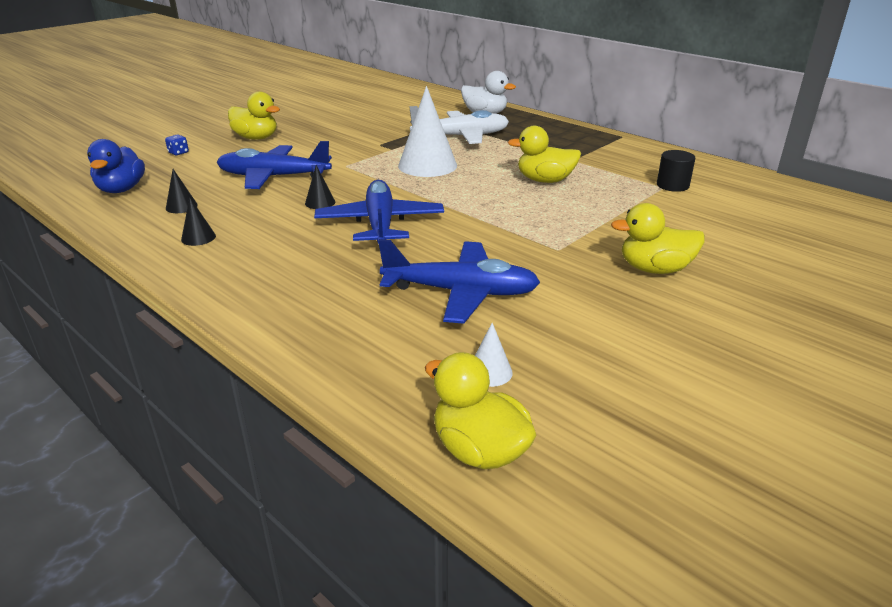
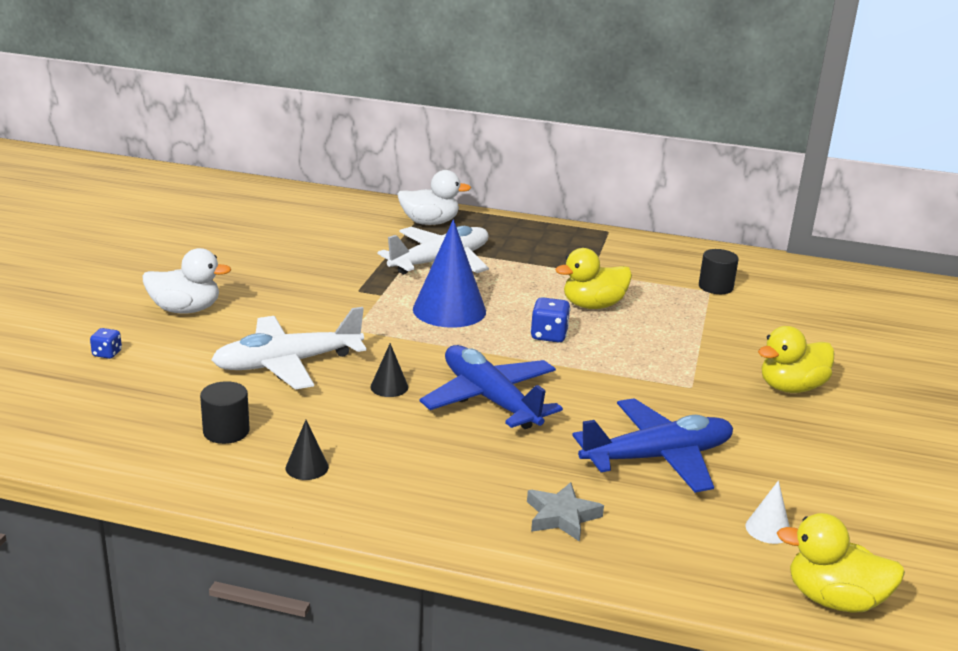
camera: 30 degrees left, 5 degrees down
blue duck [87,139,145,193] -> none
black cone [166,169,198,213] -> black cylinder [200,381,250,444]
blue plane [217,141,332,189] -> white plane [211,307,367,390]
yellow duck [228,91,280,140] -> white duck [142,248,231,314]
white cone [398,86,457,177] -> blue cone [413,219,486,328]
none -> grey star [527,482,604,542]
none -> blue dice [530,297,571,343]

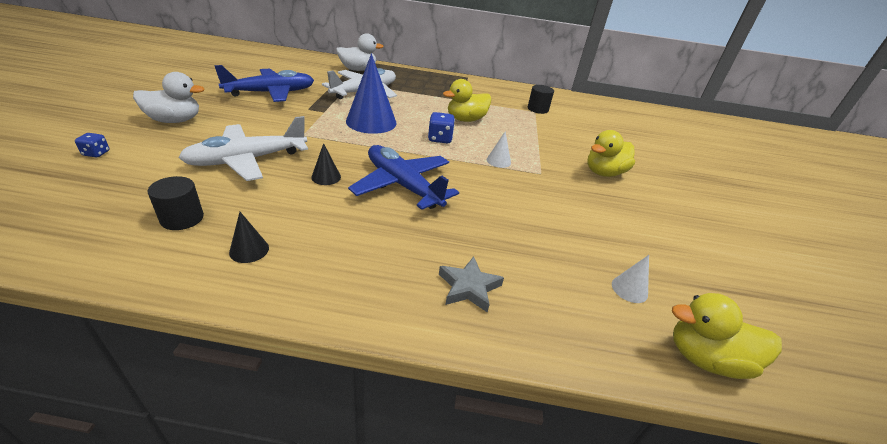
camera: 10 degrees left, 10 degrees up
blue plane [572,398,733,493] -> blue plane moved to [214,65,314,102]
none -> white cone [487,131,511,168]

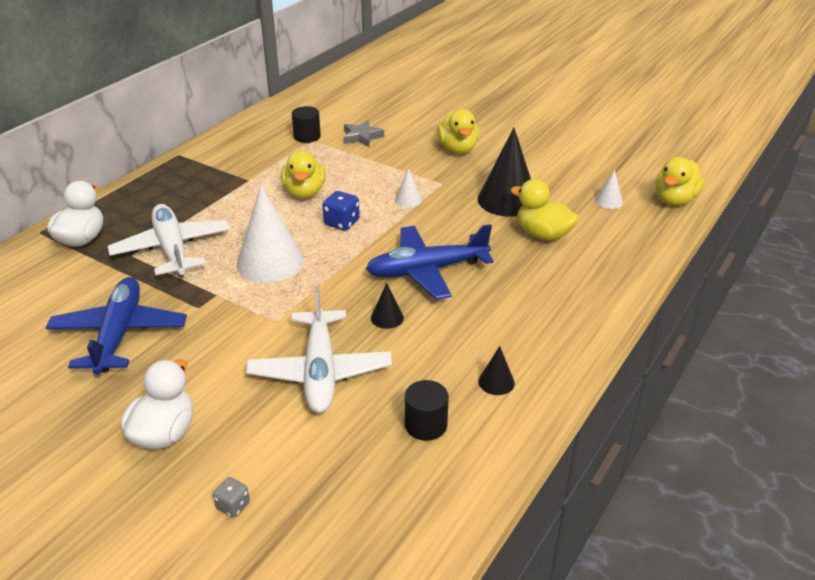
camera: 60 degrees left, 0 degrees up
blue dice [75,133,110,157] -> grey dice [213,477,250,518]
blue cone [346,54,396,134] -> white cone [237,185,304,283]
grey star [439,257,504,312] -> grey star moved to [343,120,384,147]
none -> black cone [478,128,531,217]
none -> yellow duck [510,179,579,241]

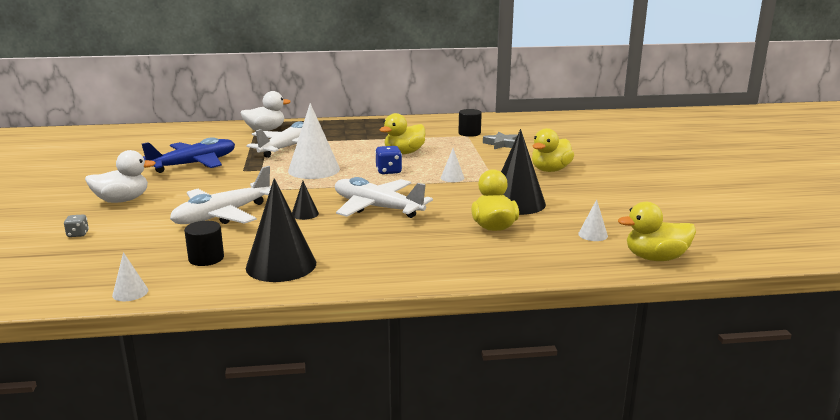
camera: 50 degrees right, 15 degrees down
blue plane [366,224,494,300] -> white plane [335,177,433,218]
black cone [478,346,515,395] -> black cone [246,178,316,282], size x2.21
none -> white cone [112,252,148,301]

